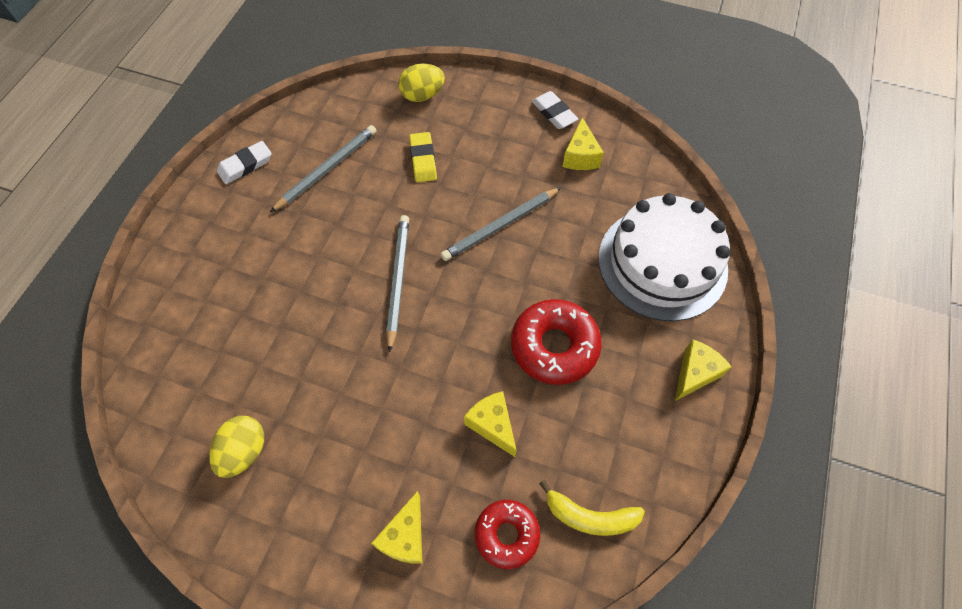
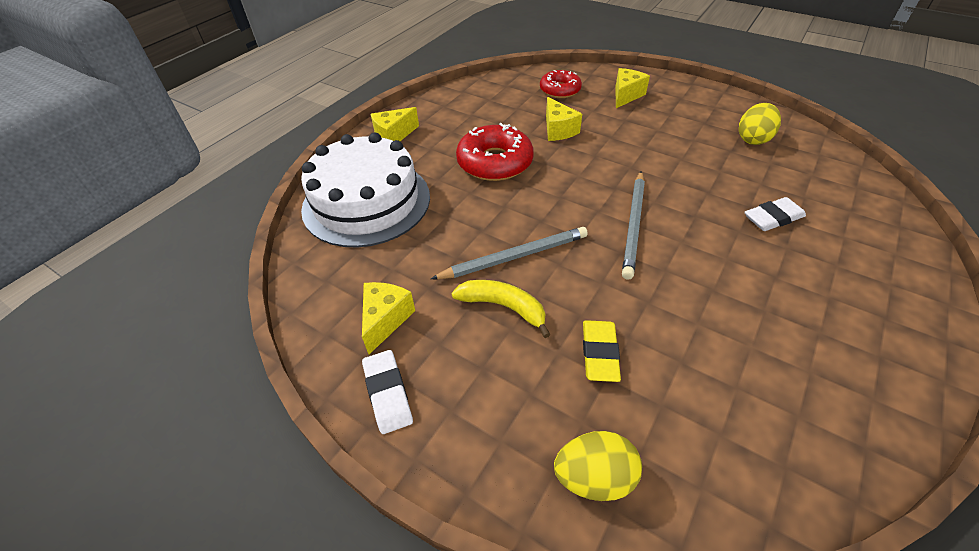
camera: 165 degrees left, 15 degrees down
white eraser [217,141,272,184] -> white eraser moved to [745,197,806,231]
grey pencil [270,125,377,212] -> none
yellow banana [539,480,645,536] -> yellow banana moved to [451,280,551,338]

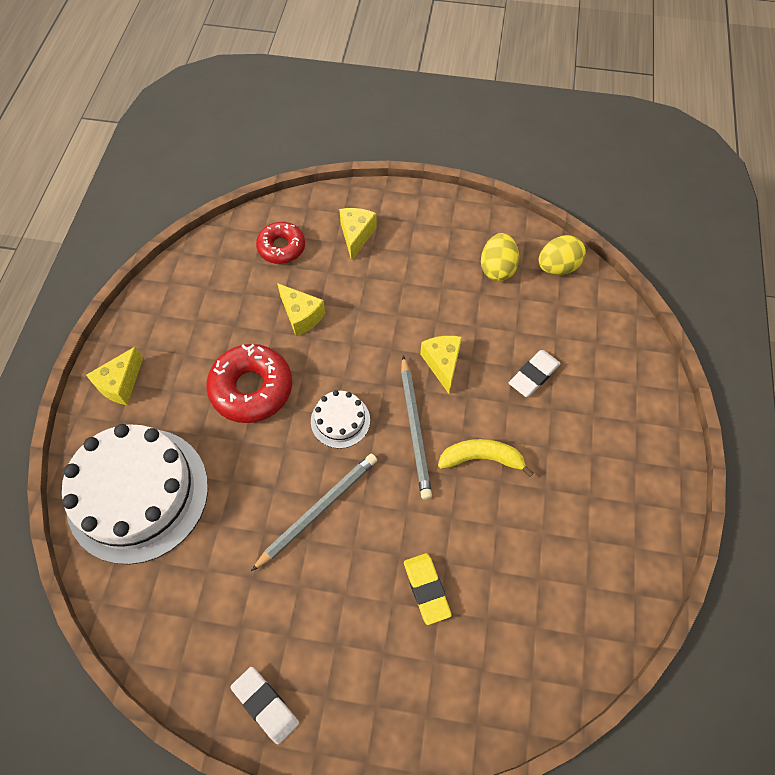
camera: 25 degrees left, 15 degrees up
yellow cheese [362,282,415,354] -> yellow cheese moved to [420,336,462,394]
yellow banana [451,280,551,338] -> yellow banana moved to [438,439,534,477]
yellow egg [554,431,642,501] -> yellow egg moved to [538,235,586,275]
none -> white cake [311,390,370,449]

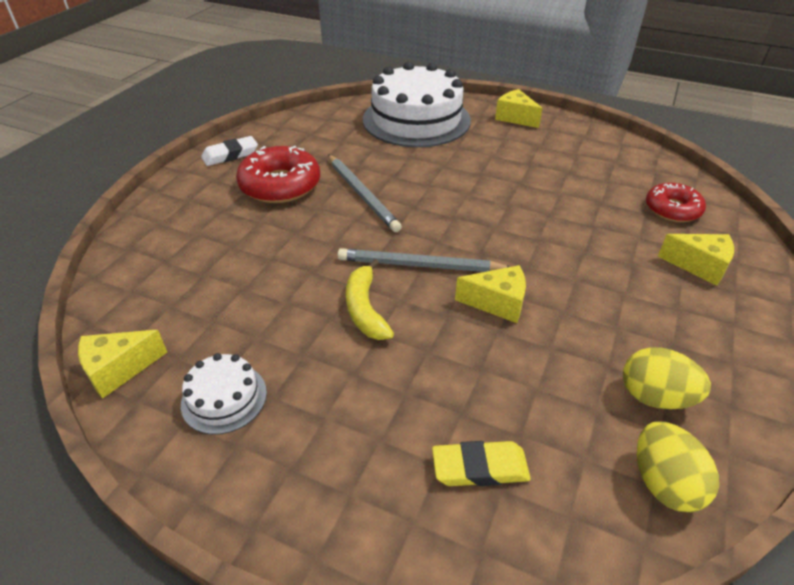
camera: 105 degrees right, 20 degrees down
red donut [206,344,292,423] -> red donut moved to [236,146,320,203]
yellow cheese [277,283,325,336] -> yellow cheese moved to [78,330,167,399]
white cake [311,390,370,449] -> white cake moved to [181,353,267,435]
yellow eraser [404,553,452,625] -> yellow eraser moved to [432,441,531,486]
yellow banana [438,439,534,477] -> yellow banana turned 150 degrees clockwise [346,259,394,340]
white eraser [509,350,561,397] -> none

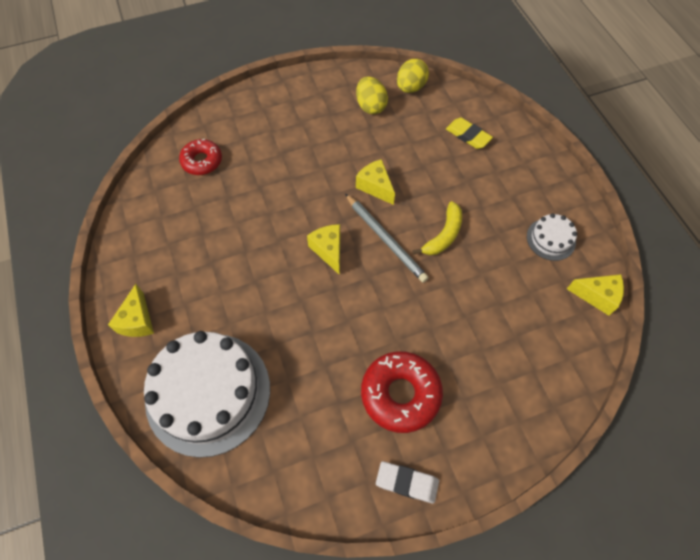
camera: 135 degrees left, 20 degrees up
grey pencil [328,154,402,232] -> none
yellow cheese [658,234,734,286] -> yellow cheese moved to [307,224,340,274]

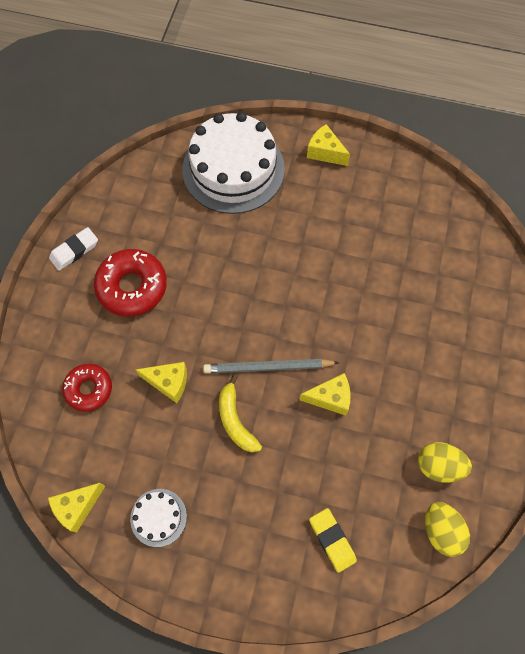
camera: 125 degrees right, 5 degrees up
red donut [179,139,222,175] -> red donut moved to [62,364,112,412]
yellow cheese [307,224,340,274] -> yellow cheese moved to [135,362,187,403]
yellow eraser [446,118,493,149] -> yellow eraser turned 75 degrees clockwise [309,508,357,573]

